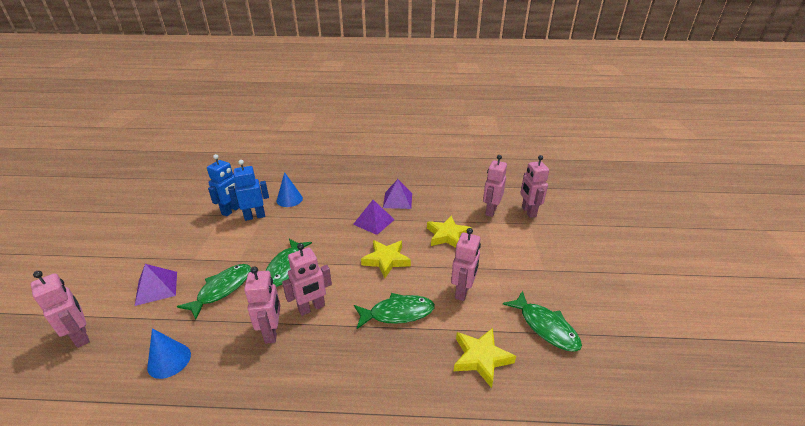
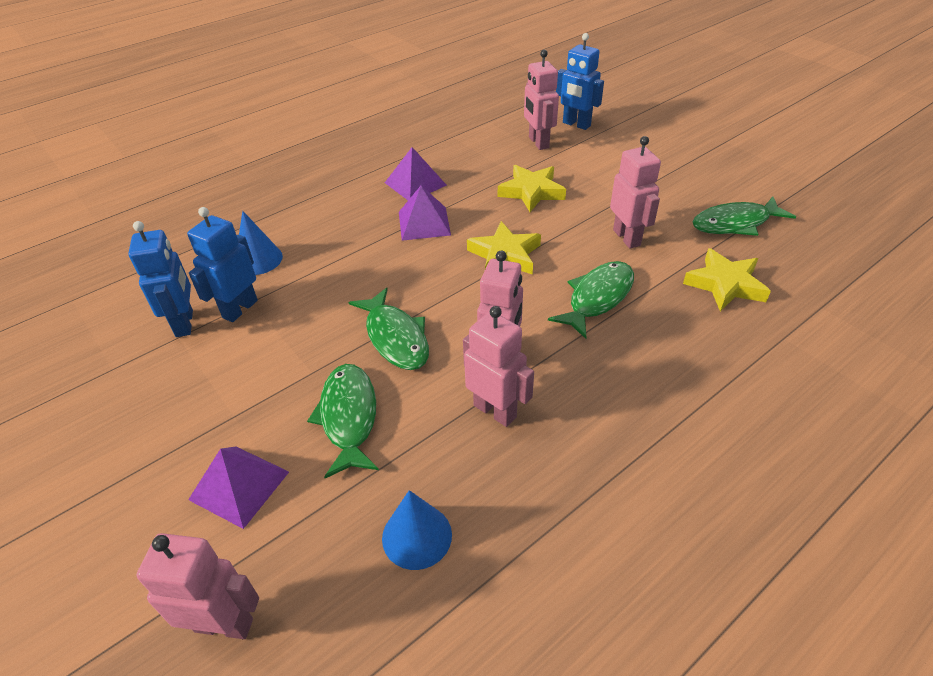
camera: 40 degrees left, 10 degrees up
green fish [503,291,582,352] -> green fish turned 150 degrees clockwise [693,197,796,236]
pink robot [520,155,549,218] -> blue robot [556,33,604,130]

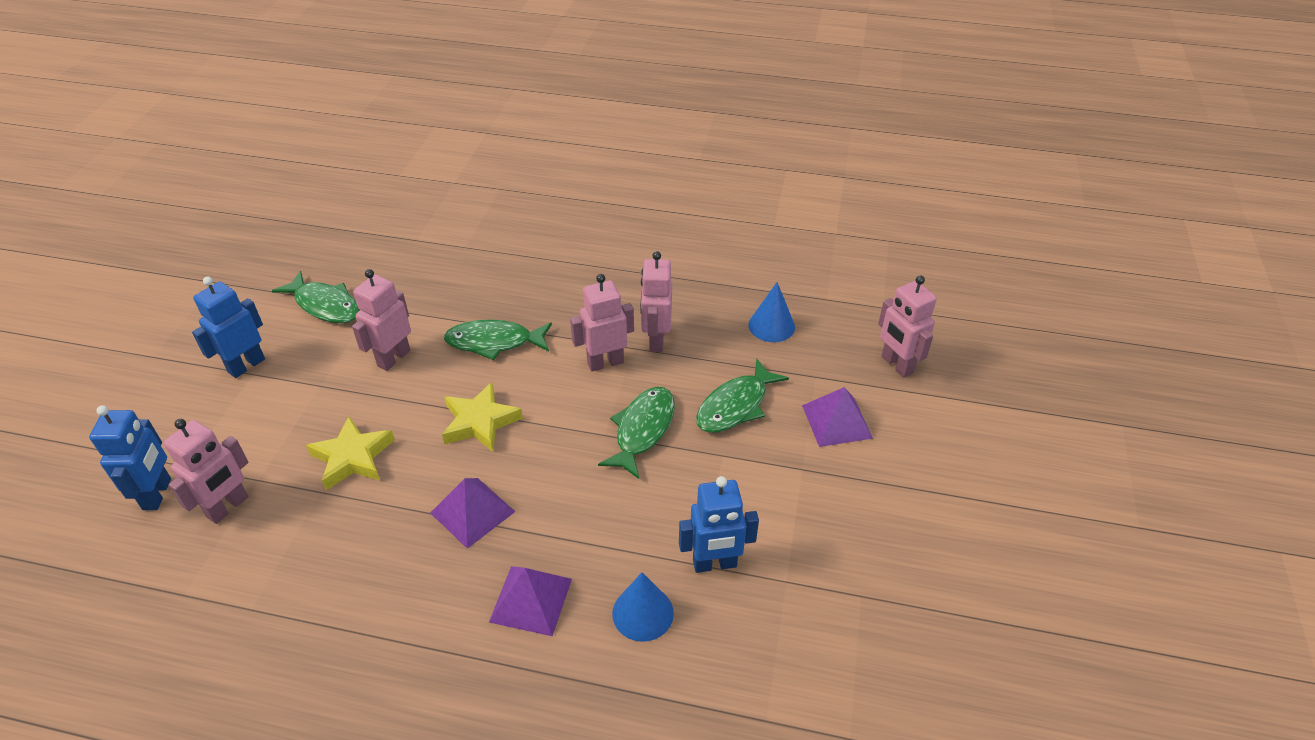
camera: 130 degrees left, 0 degrees up
blue robot [128,221,193,337] -> blue robot moved to [192,276,265,378]
purple pyramid [385,147,447,200] -> purple pyramid moved to [489,566,572,636]
yellow star [683,248,771,312] -> none

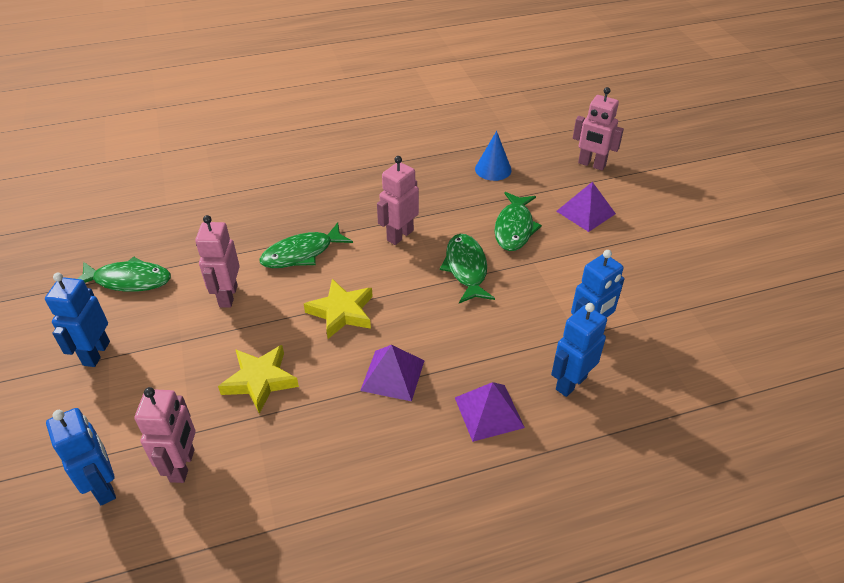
camera: 30 degrees left, 0 degrees up
blue cone [612,572,674,642] -> blue robot [551,303,607,397]
pink robot [640,251,672,352] -> none

